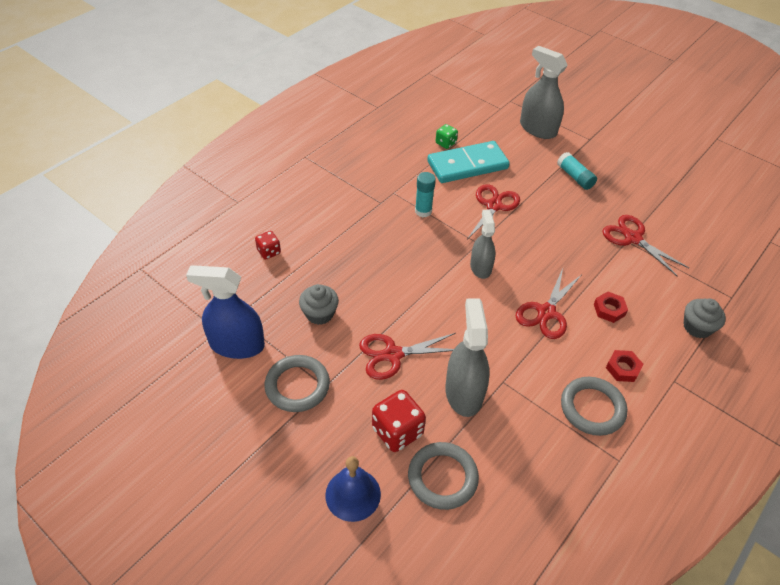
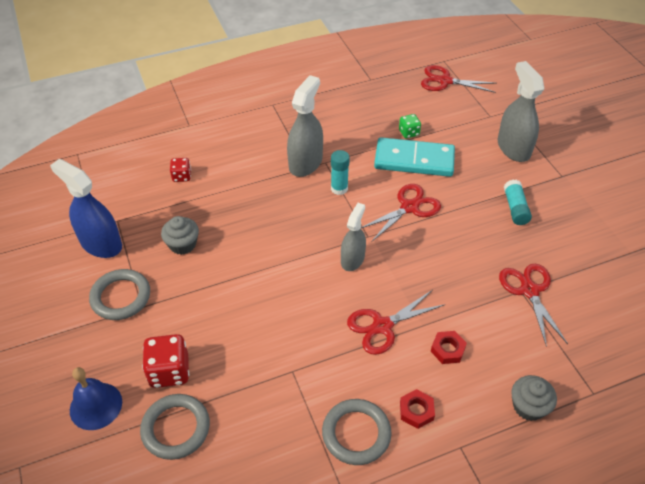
camera: 30 degrees right, 0 degrees up
red scissors [359,333,456,380] -> red scissors moved to [421,65,497,93]
grey spray bottle [445,298,490,417] -> grey spray bottle moved to [287,75,323,177]

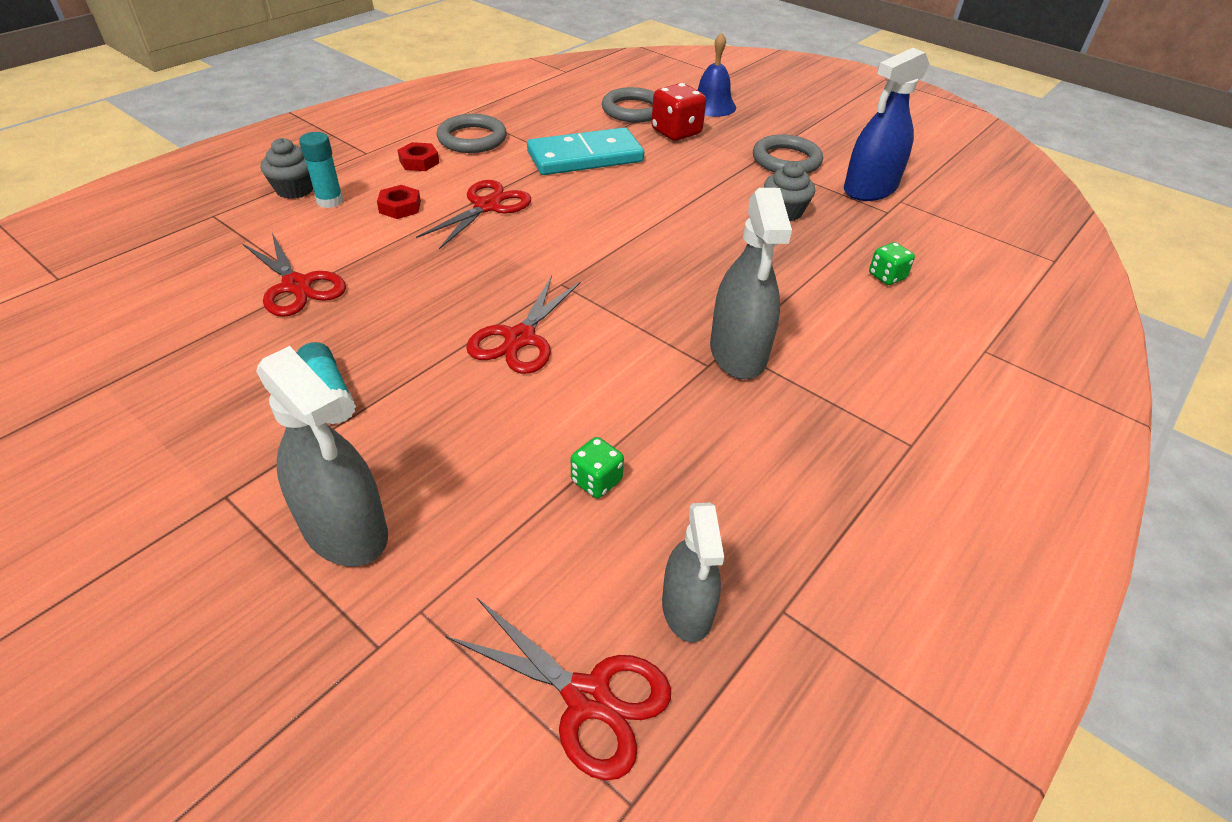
camera: 150 degrees right, 5 degrees down
blue spray bottle [50,159,122,258] -> blue spray bottle turned 135 degrees clockwise [844,48,929,201]
red dice [170,158,191,182] -> green dice [869,242,915,285]
turquoise glue stick [331,150,350,195] -> turquoise glue stick moved to [299,132,343,208]
grey spray bottle [341,203,366,271] -> grey spray bottle moved to [662,503,724,643]
turquoise domino [374,137,455,177] -> turquoise domino moved to [527,127,644,175]
red scissors [421,65,497,93] -> red scissors turned 45 degrees clockwise [446,598,671,780]

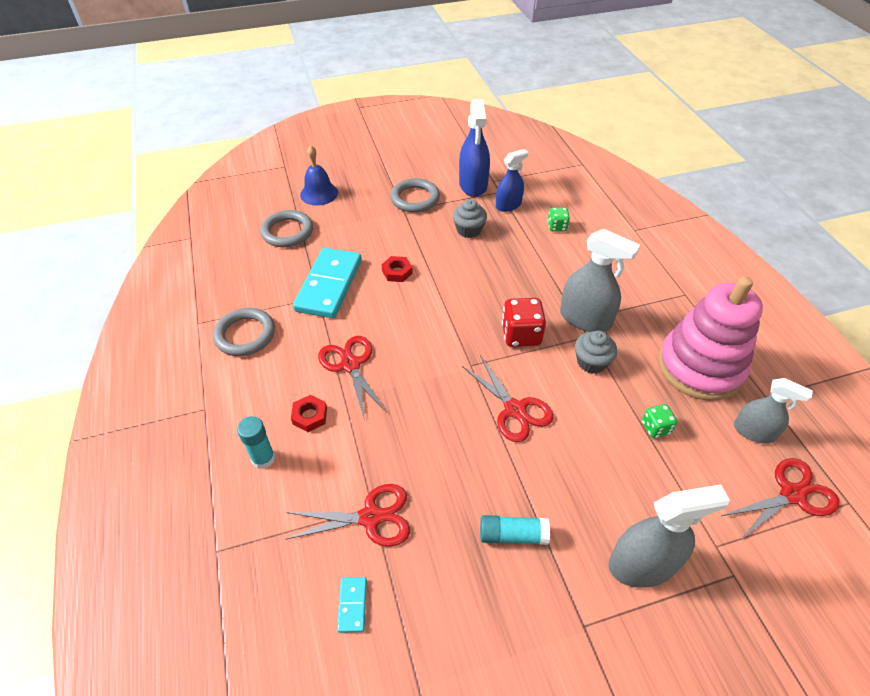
camera: 55 degrees left, 5 degrees up
grey cupcake [261,138,313,199] -> grey cupcake moved to [575,331,617,374]
red nut [398,142,439,171] -> red nut moved to [381,256,413,282]
red dice [651,83,706,141] -> red dice moved to [502,298,546,347]
none -> turquoise domino [337,577,367,633]
none -> blue spray bottle [496,149,528,212]
none -> pink stacking toy [658,276,763,401]

